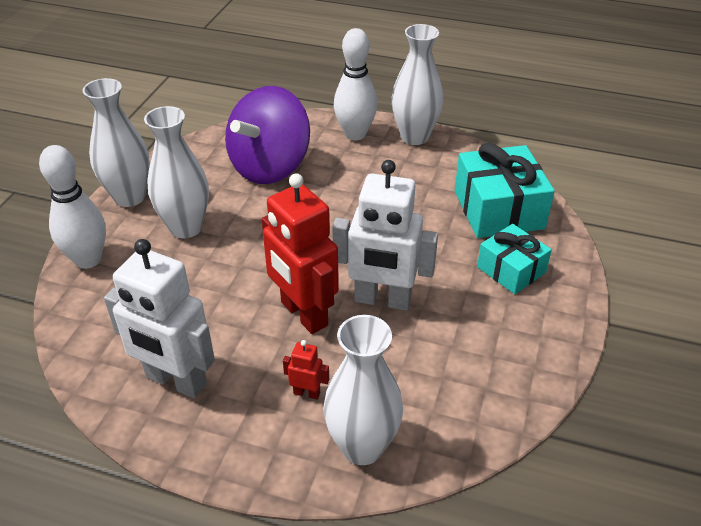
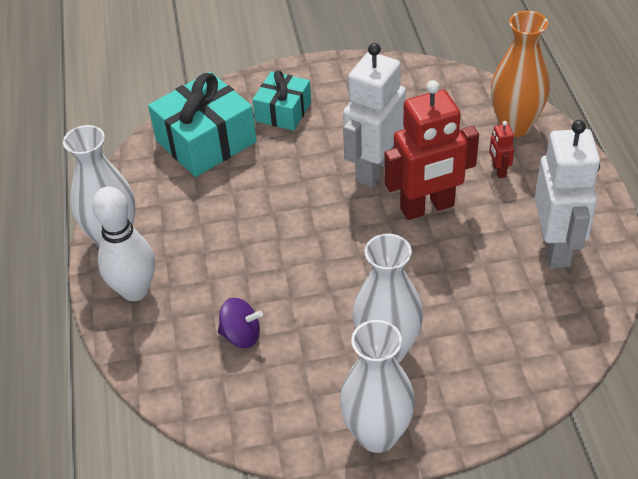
camera: 115 degrees left, 5 degrees up
white bowling pin [39,145,106,269] -> none
purple spinning top [225,86,310,184] -> purple spinning top [218,298,263,348], size x0.44
red robot [262,173,339,334] -> red robot turned 45 degrees clockwise [385,80,479,220]
white vase [323,315,403,465] -> orange vase [491,11,550,137]
white robot [332,160,438,311] -> white robot turned 135 degrees counterclockwise [343,43,406,187]

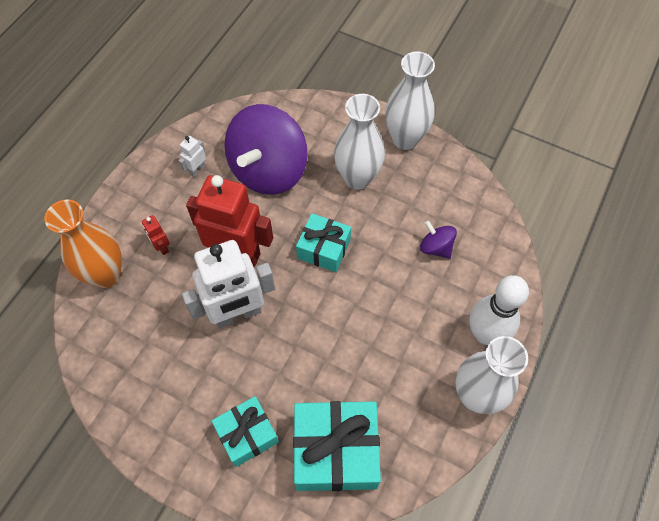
camera: 145 degrees left, 15 degrees up
red robot [489,121,514,178] -> red robot turned 120 degrees clockwise [142,215,170,255]
white robot [535,120,600,268] -> white robot [178,136,206,177], size x0.42
none -> purple spinning top [224,104,307,195]
none -> turquoise gift [296,213,351,272]

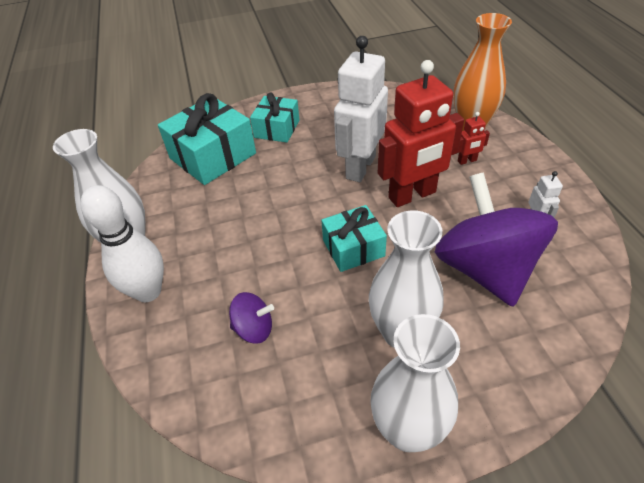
camera: 140 degrees right, 15 degrees down
red robot [142,215,170,255] -> red robot turned 150 degrees clockwise [458,112,490,165]

